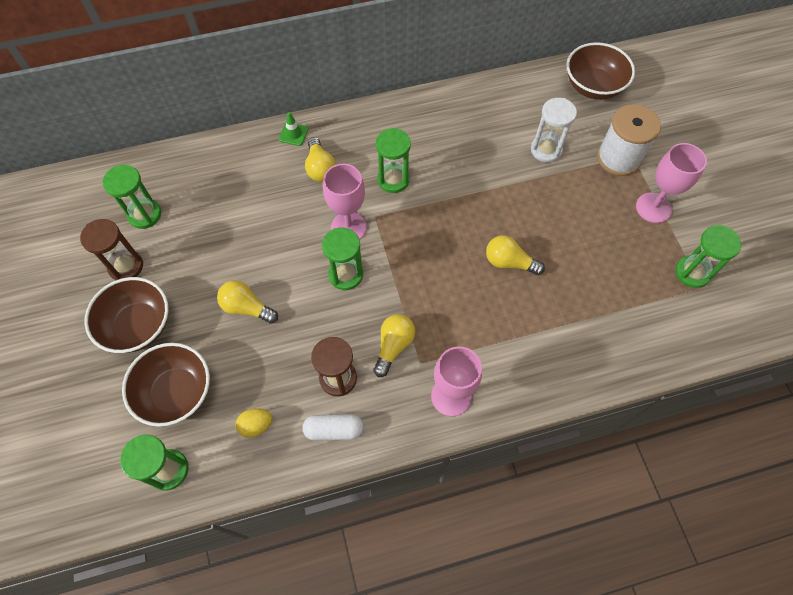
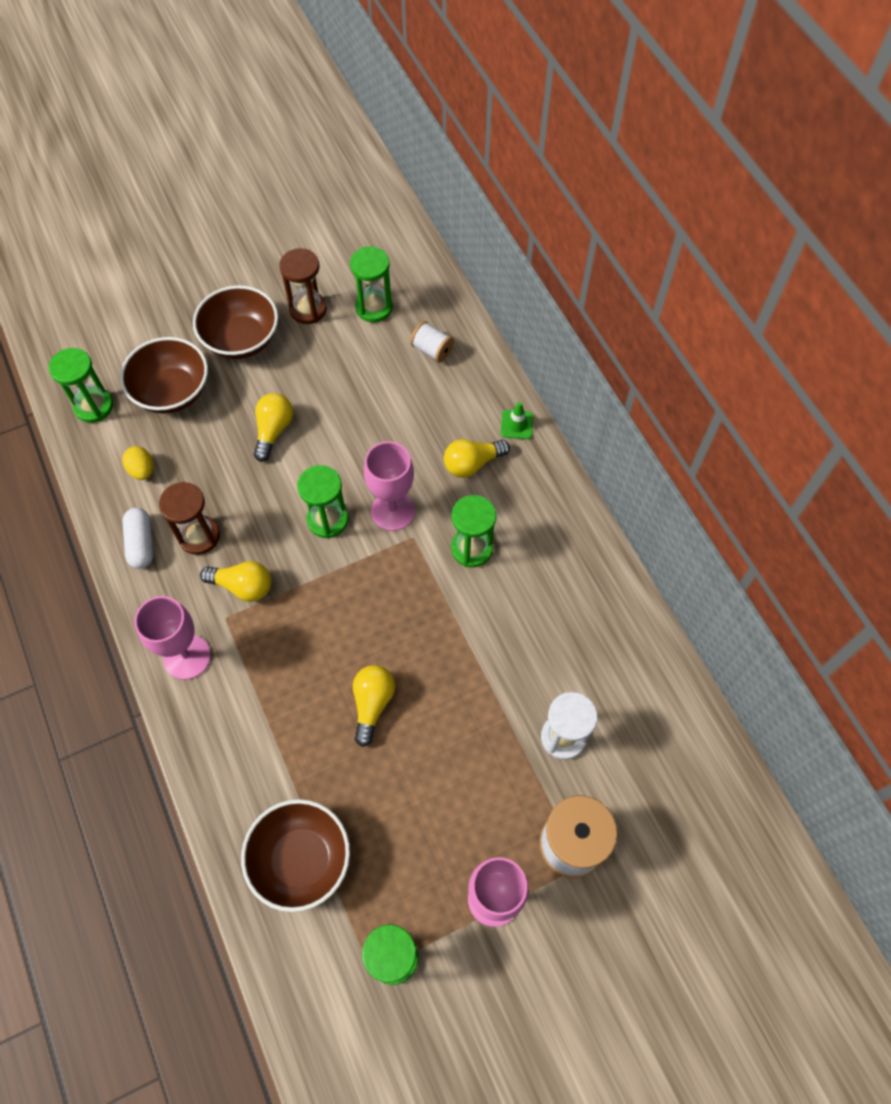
camera: 80 degrees right, 0 degrees up
brown bowl [567,42,635,100] -> brown bowl moved to [241,799,350,912]
none -> white spool [410,321,454,363]

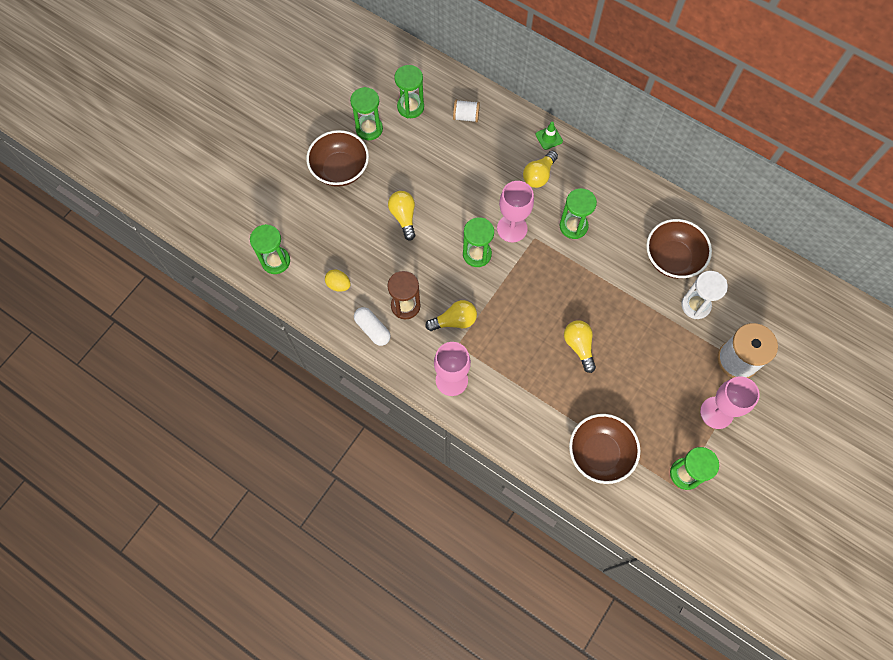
camera: 30 degrees left, 5 degrees up
brown bowl [120,337,208,413] -> brown bowl moved to [646,219,712,279]
brown hourglass [279,248,327,324] -> green hourglass [350,87,383,140]

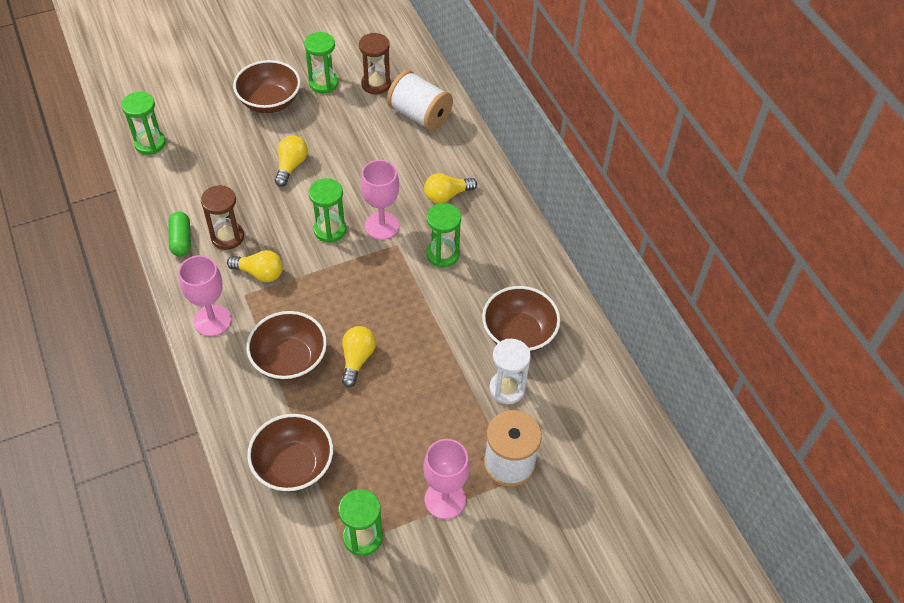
camera: 30 degrees right, 15 degrees down
yellow egg [325,269,351,292] -> none
white capsule [354,307,391,346] -> green capsule [168,212,191,257]
green hourglass [394,65,424,118] -> brown hourglass [359,33,391,94]
white spool [453,100,480,122] -> white spool [387,70,453,131], size x1.89
green traffic cone [536,122,563,150] -> none
none -> brown bowl [246,311,327,381]

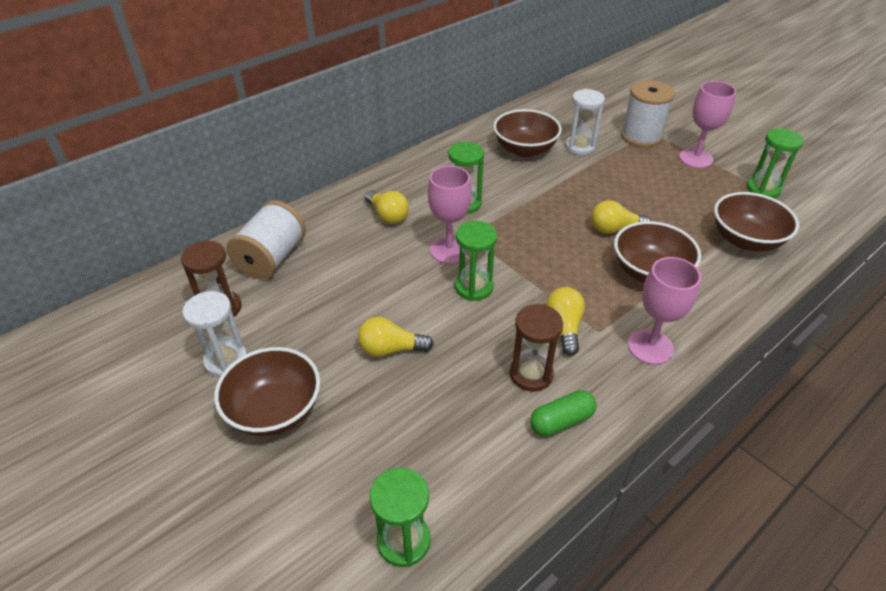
camera: 105 degrees left, 10 degrees down
green hourglass [304,32,339,94] -> white hourglass [182,291,247,377]

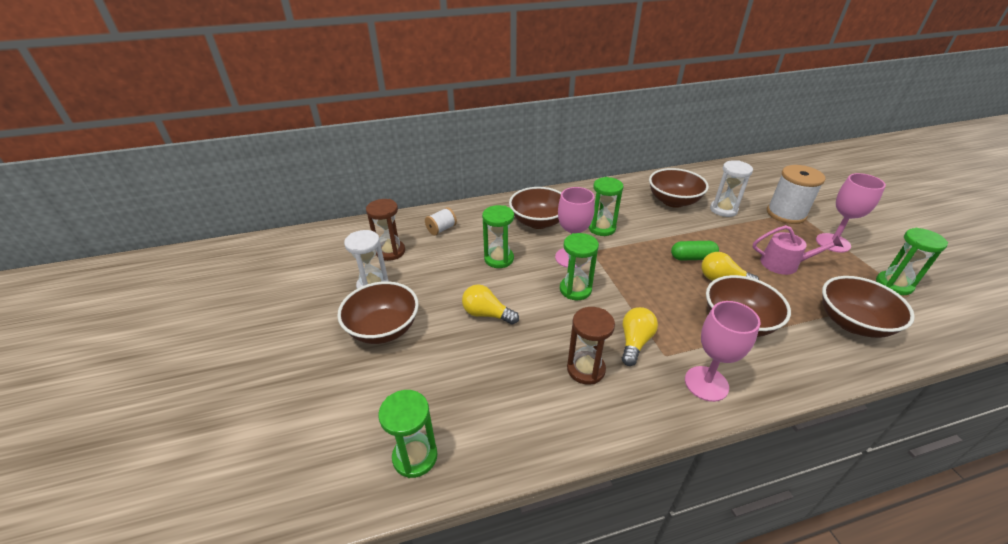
camera: 25 degrees right, 5 degrees down
white spool [226,200,306,280] -> white spool [425,207,457,235], size x0.53
yellow light bulb [365,190,409,224] -> brown bowl [509,187,562,229]
green capsule [530,390,597,436] -> green capsule moved to [671,241,719,261]
none -> green hourglass [482,205,514,268]
none -> pink watering can [753,225,843,275]

